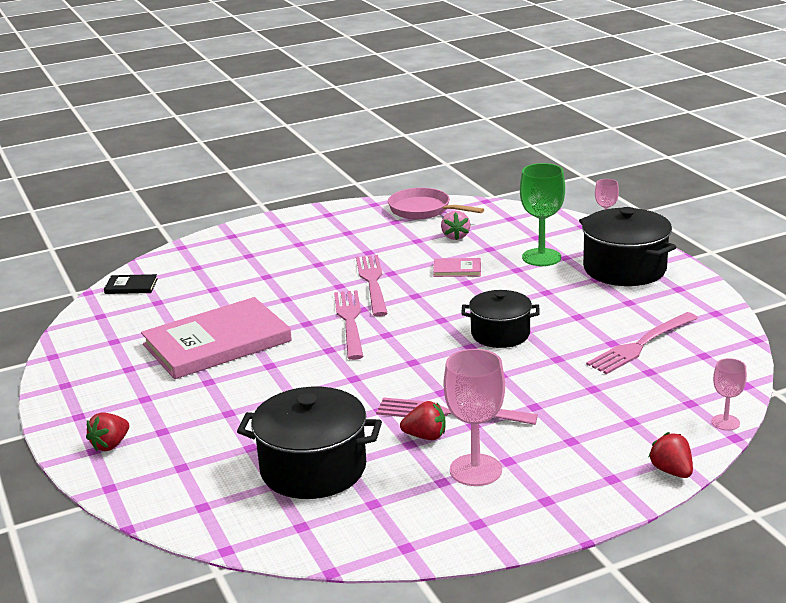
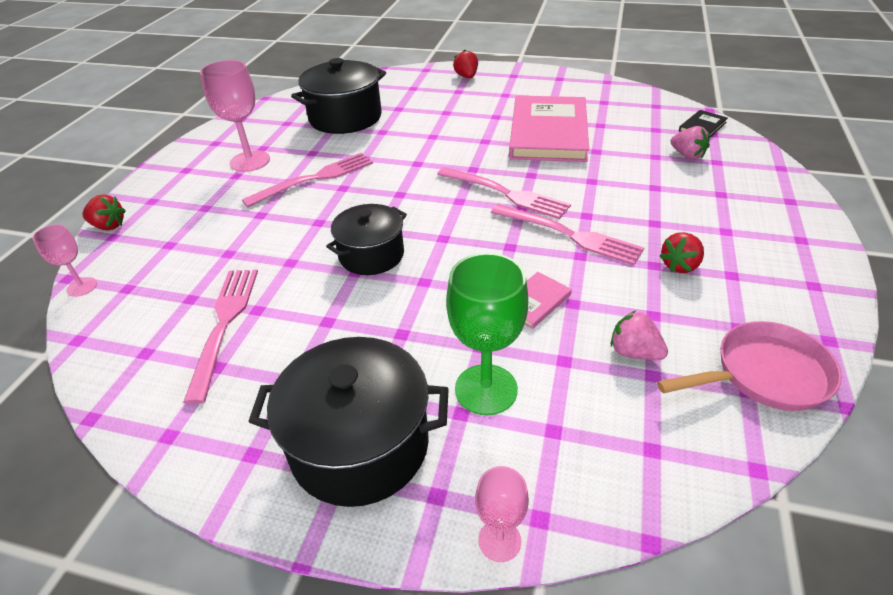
camera: 130 degrees right, 15 degrees up
red strawberry [400,401,446,440] -> red strawberry moved to [659,232,704,273]
none -> pink strawberry [670,126,710,160]

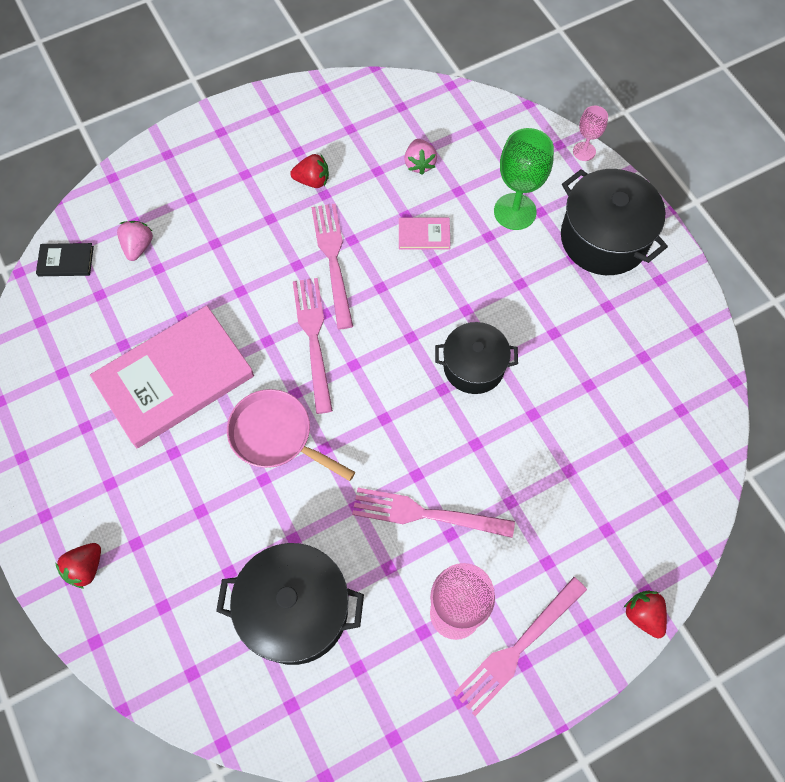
camera: 135 degrees left, 25 degrees up
pink goblet [33,224,97,297] -> none
pink fork [183,270,258,404] -> pink fork moved to [453,577,587,716]
pink pan [657,321,842,411] -> pink pan moved to [227,389,355,481]

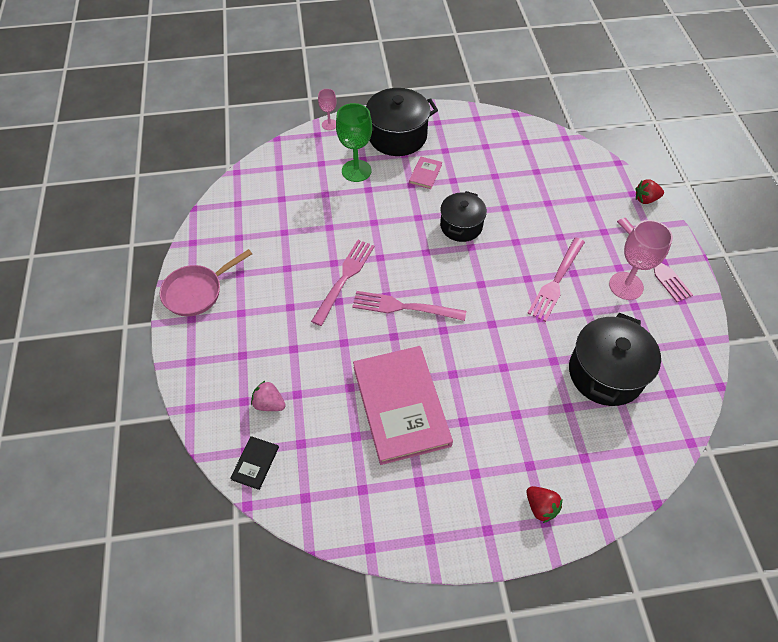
camera: 70 degrees left, 10 degrees down
pink pan [227,389,355,481] -> pink pan moved to [160,249,252,316]
red strawberry [290,154,329,188] -> none
pink fork [311,204,353,329] -> pink fork turned 105 degrees clockwise [311,240,375,326]
pink book [399,218,450,249] -> pink book moved to [409,157,442,189]
pink strawberry [404,139,437,175] -> none

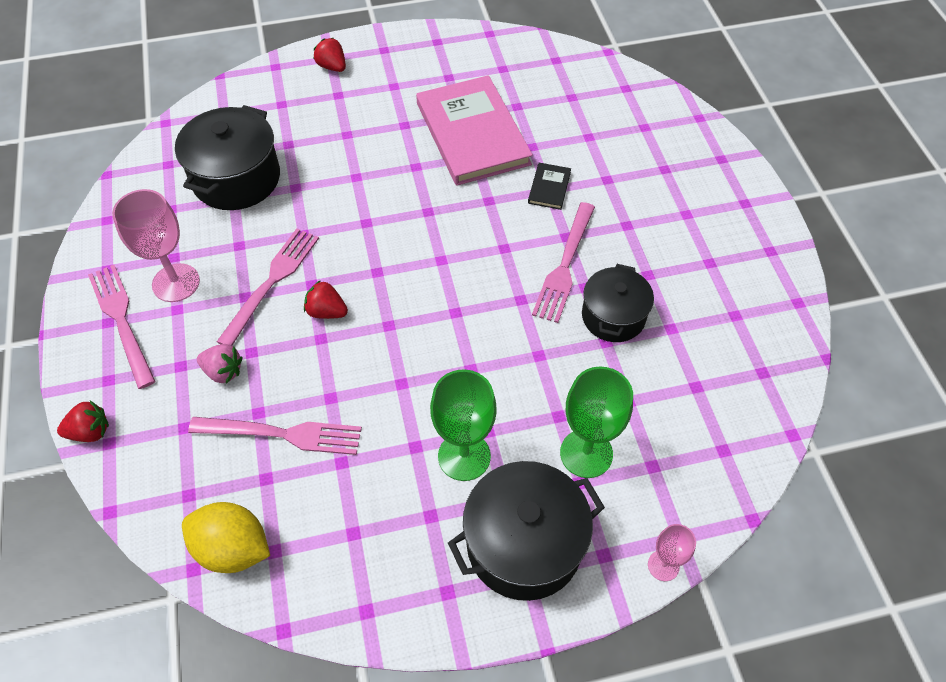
camera: 175 degrees right, 0 degrees up
pink pan [160,249,252,316] -> none
black book [230,436,279,490] -> black book moved to [528,163,571,210]
pink strawberry [251,380,285,411] -> pink strawberry moved to [197,344,243,384]
pink fork [352,291,466,321] -> pink fork moved to [188,417,362,455]
pink book [409,157,442,189] -> green goblet [430,369,497,481]
black pot [440,191,487,242] -> black pot moved to [582,264,654,342]
none -> yellow lemon [182,502,270,573]
none -> red strawberry [304,280,348,319]

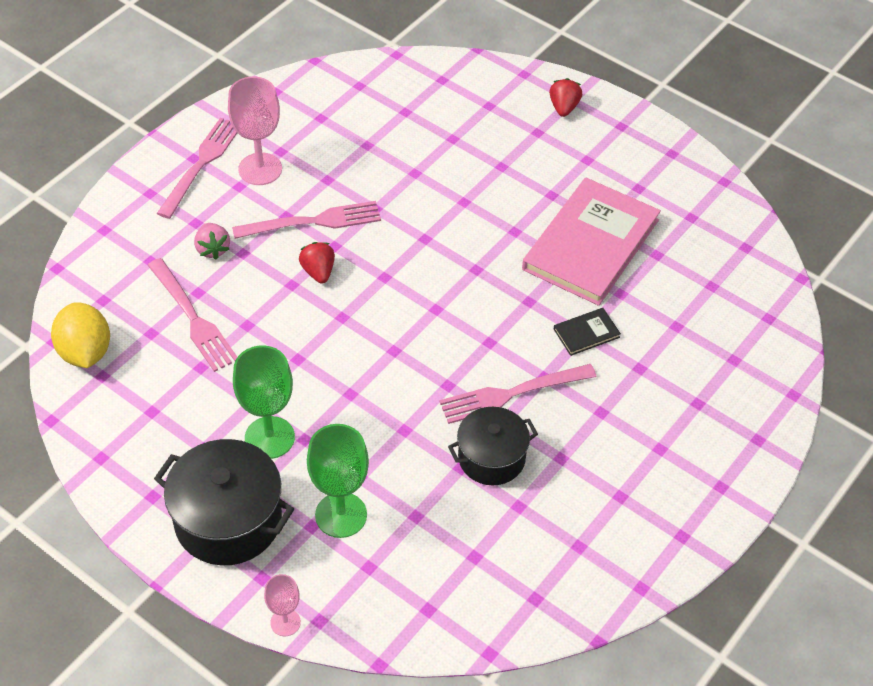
camera: 50 degrees right, 5 degrees down
red strawberry [57,400,109,442] -> none
black pot [175,105,280,210] -> none

